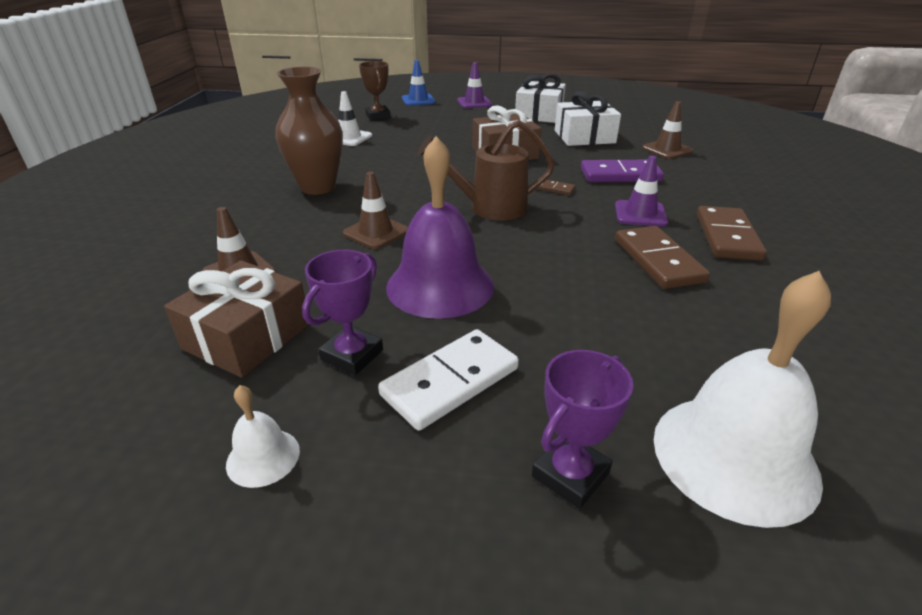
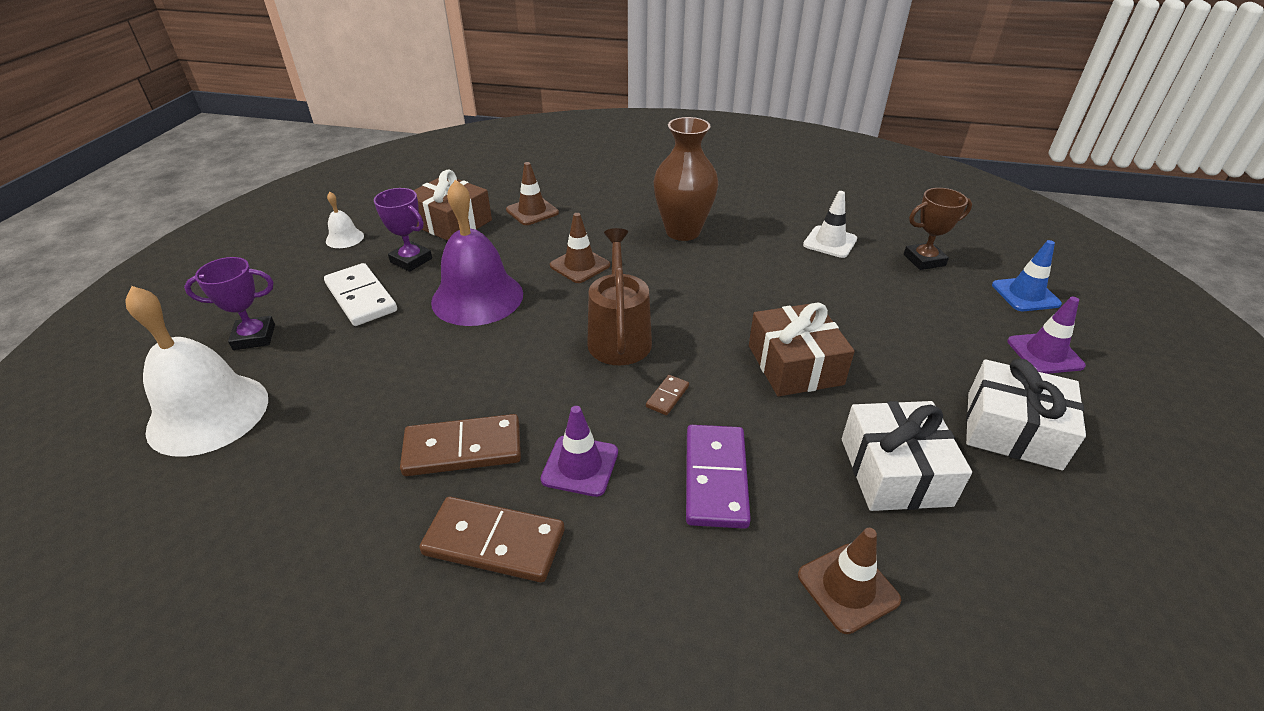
camera: 95 degrees right, 5 degrees up
purple trophy [532,350,633,509] -> purple trophy turned 60 degrees counterclockwise [184,257,275,350]

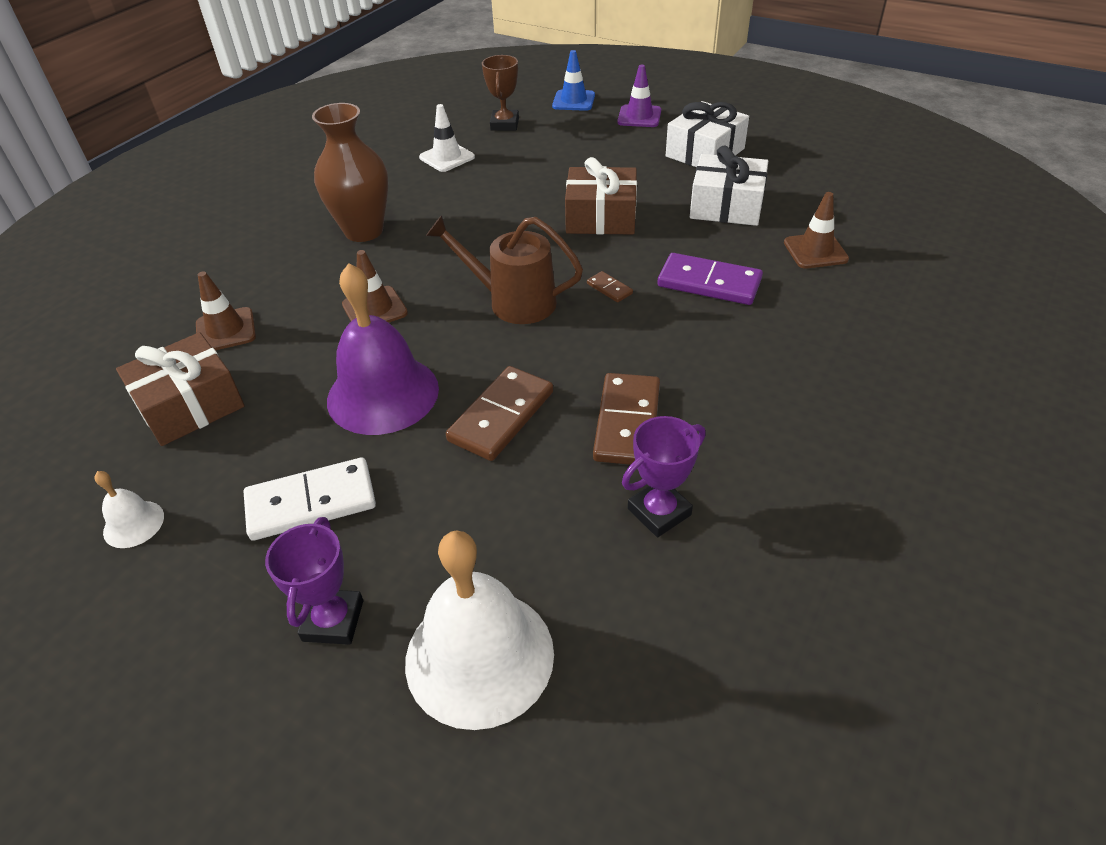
camera: 70 degrees left, 5 degrees up
purple trophy [374,188,432,272] -> purple trophy moved to [622,416,706,537]
brown domino [419,497,565,582] -> brown domino moved to [446,366,553,461]
purple traffic cone [541,406,618,497] -> none

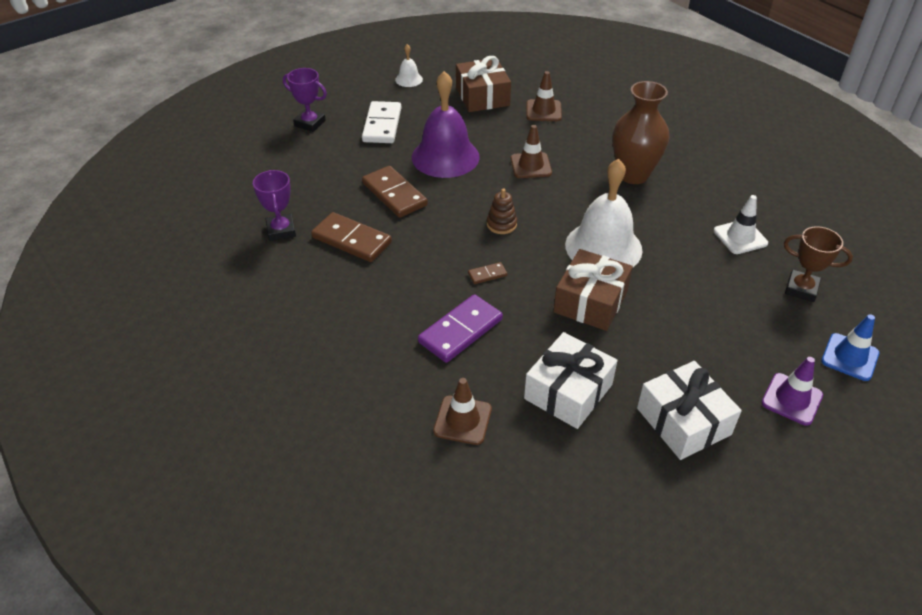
camera: 110 degrees right, 0 degrees up
white bell [405,531,554,730] -> white bell moved to [565,159,643,267]
brown watering can [426,215,583,324] -> brown stacking toy [487,189,517,234]

